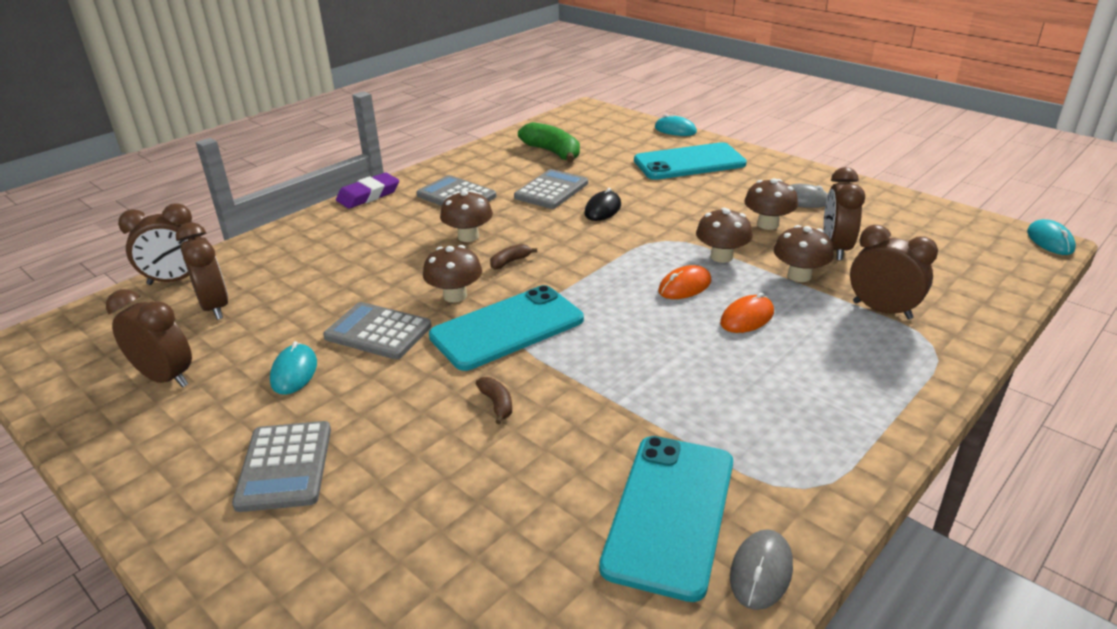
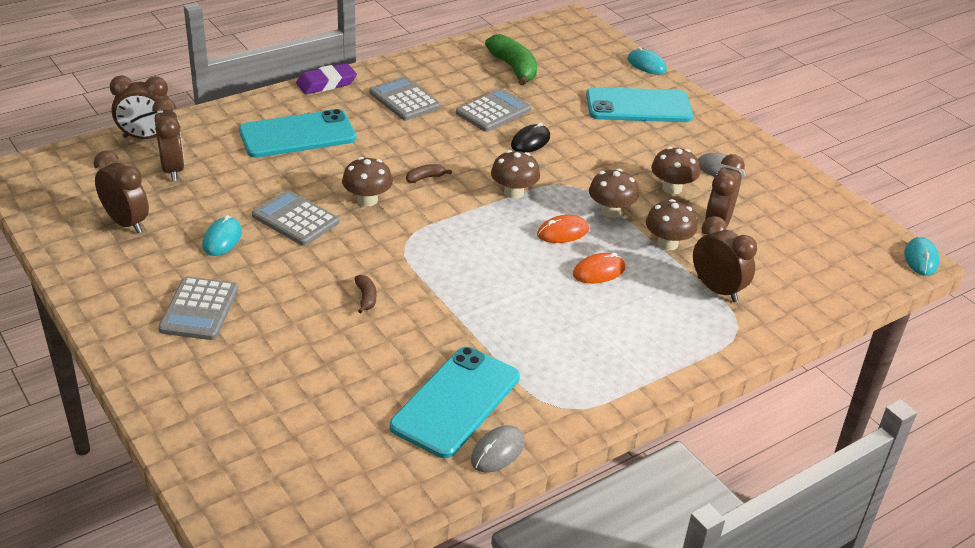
camera: 10 degrees right, 5 degrees up
turquoise phone [429,285,584,371] -> turquoise phone moved to [239,109,356,158]
brown mushroom [440,191,493,242] -> brown mushroom moved to [491,150,540,199]

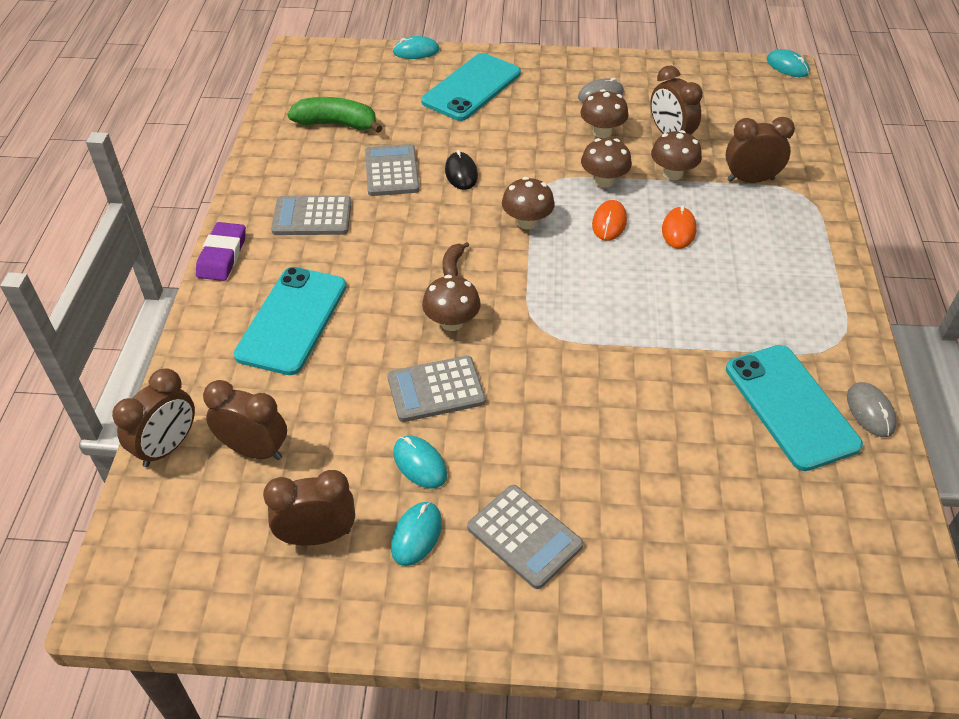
camera: 50 degrees left, 10 degrees up
brown banana [355,275,376,313] -> none
none -> turquoise mouse [391,502,442,566]

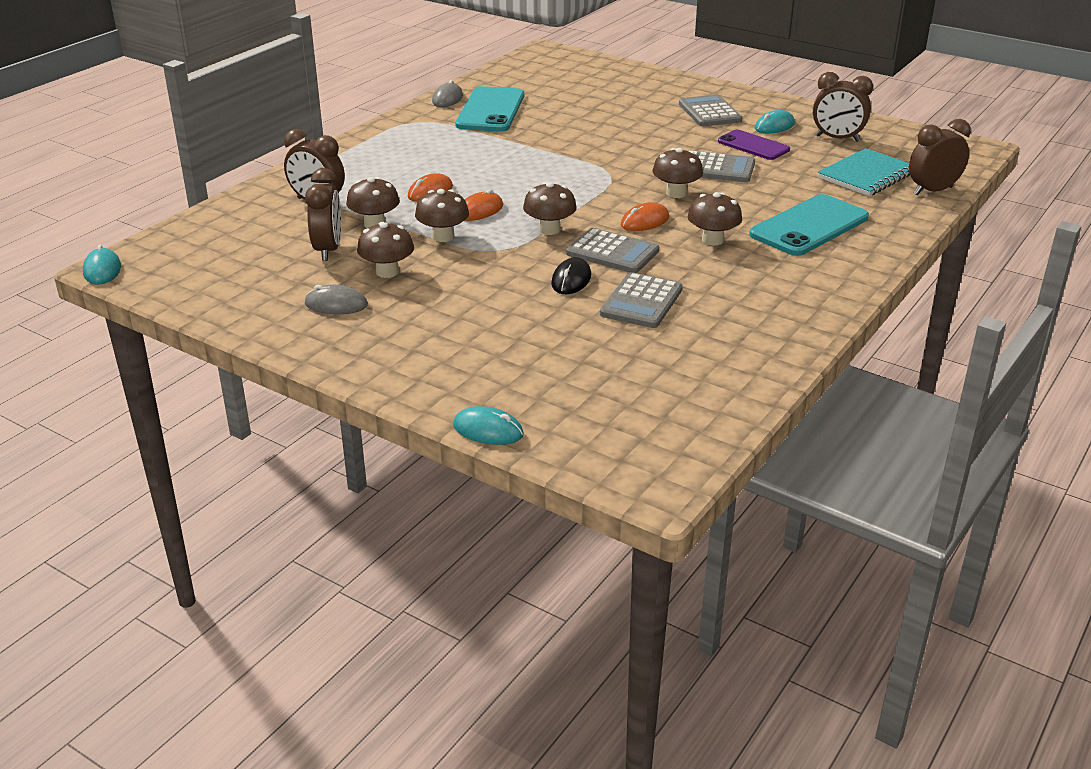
camera: 150 degrees left, 15 degrees down
purple eraser [196,222,246,281] -> none
brown clock [203,380,287,460] -> turquoise notebook [818,148,910,196]
grey calculator [271,195,352,235] -> grey calculator moved to [566,228,659,273]
green banana [288,97,383,133] -> none
turquoise mouse [393,436,447,489] -> purple phone [718,130,790,160]
turquoise phone [421,53,521,121] -> none
brown banana [443,242,469,276] -> orange mouse [621,202,669,231]
none -> brown mushroom [688,192,742,246]

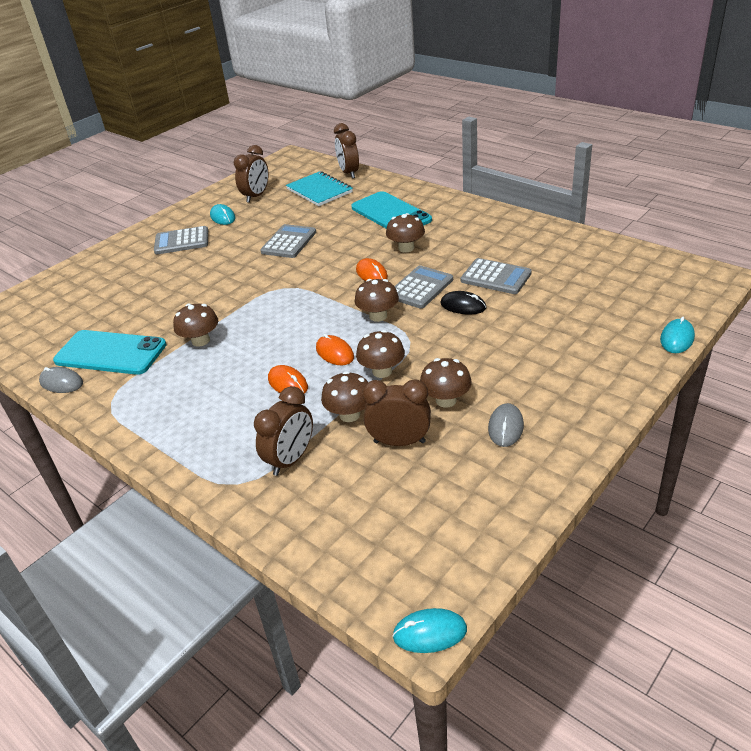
camera: 80 degrees left, 5 degrees up
brown mushroom [652,148,703,198] -> brown mushroom moved to [173,304,218,347]
purple phone [718,130,790,160] -> none

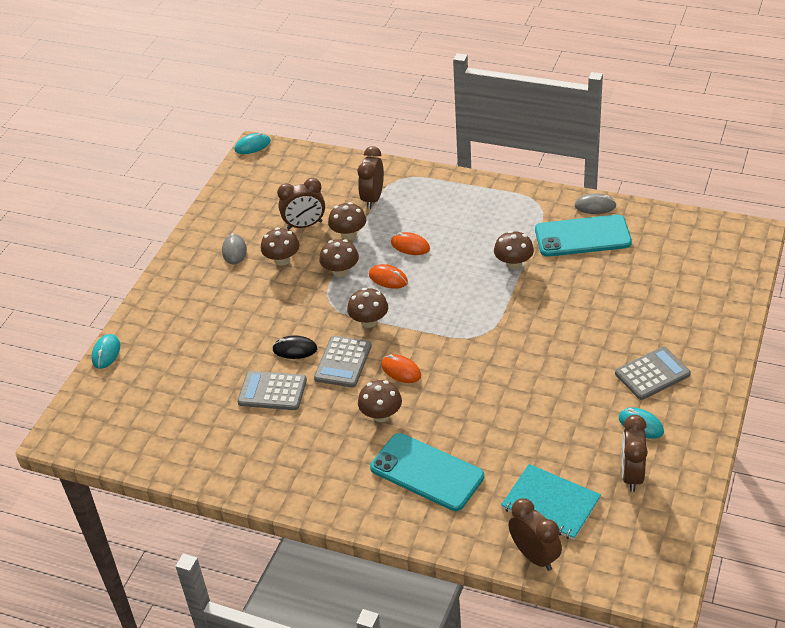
camera: 160 degrees right, 5 degrees up
grey calculator [260,224,316,258] -> none

